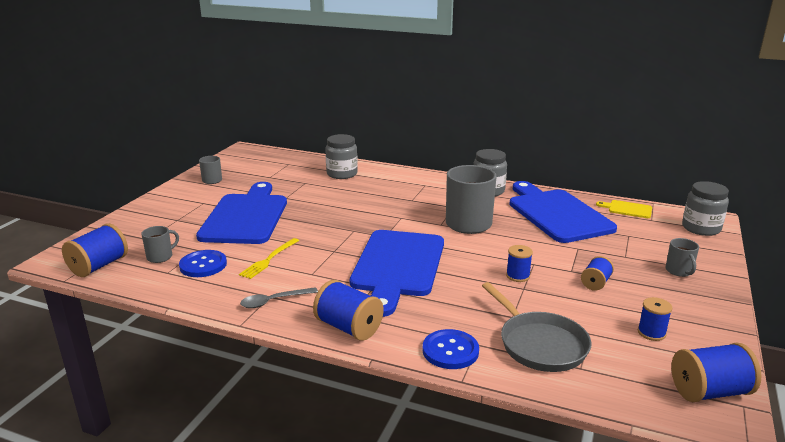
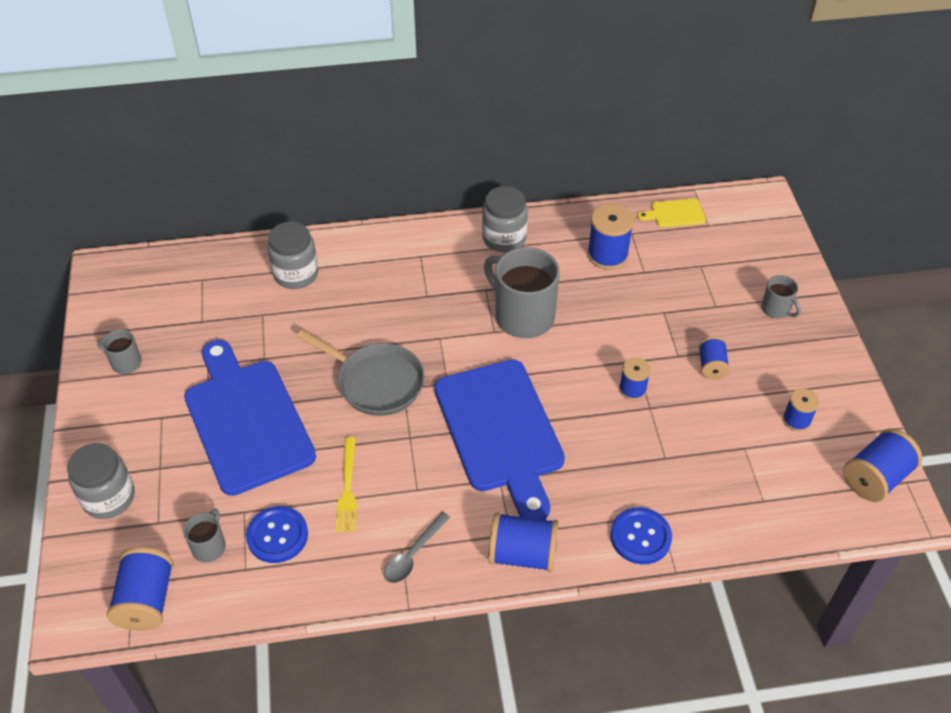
camera: 30 degrees left, 25 degrees up
grey pan [482,282,592,372] -> grey pan moved to [297,330,425,416]
blue cutting board [509,181,617,243] -> blue spool [587,204,634,270]
grey jar [682,181,729,236] -> grey jar moved to [67,443,135,519]

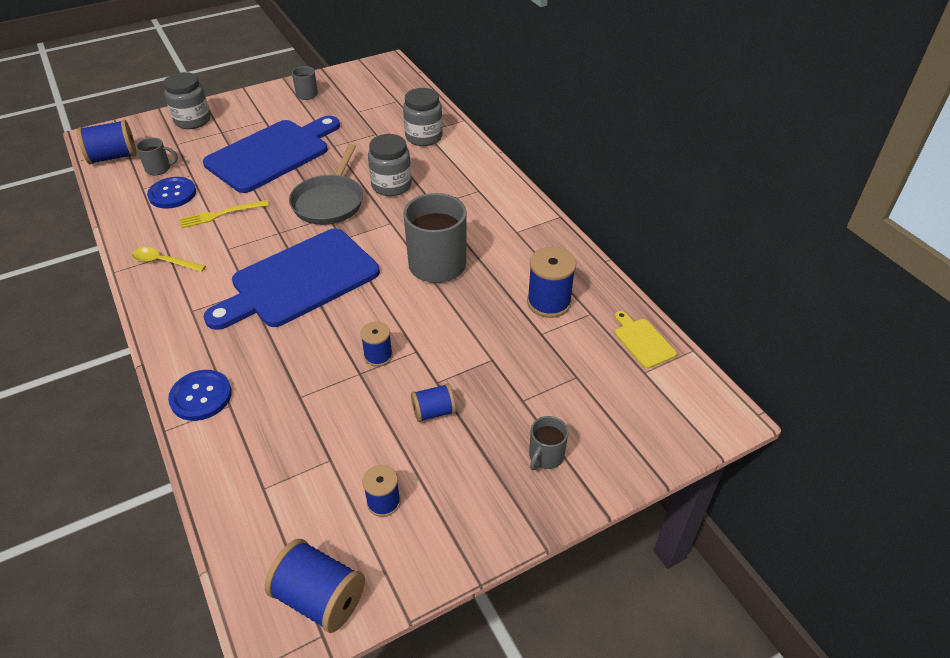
camera: 70 degrees right, 5 degrees down
grey spoon [384,512,451,583] -> yellow spoon [132,247,206,272]
grey jar [482,186,528,252] -> grey jar moved to [368,134,412,196]
blue spool [488,512,559,572] -> none

